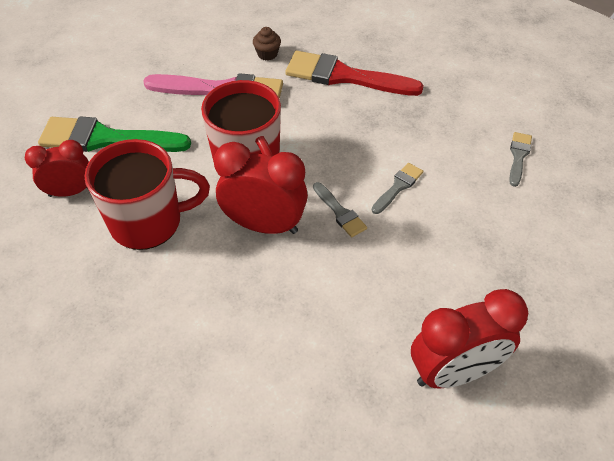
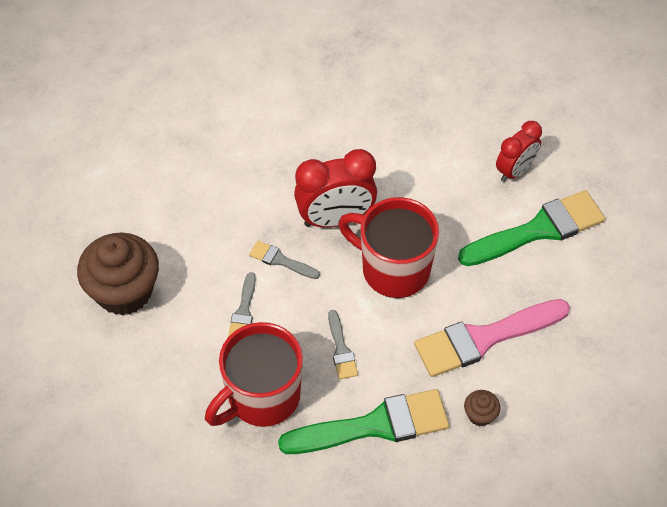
camera: 150 degrees right, 5 degrees up
red mug [84,139,210,250] -> red mug moved to [205,322,303,427]
red brush [285,51,424,96] -> green brush [278,389,449,454]
red clock [411,289,528,388] -> none
grey brush [509,132,532,187] -> grey brush moved to [328,310,358,379]
none -> brown cupcake [77,233,159,316]

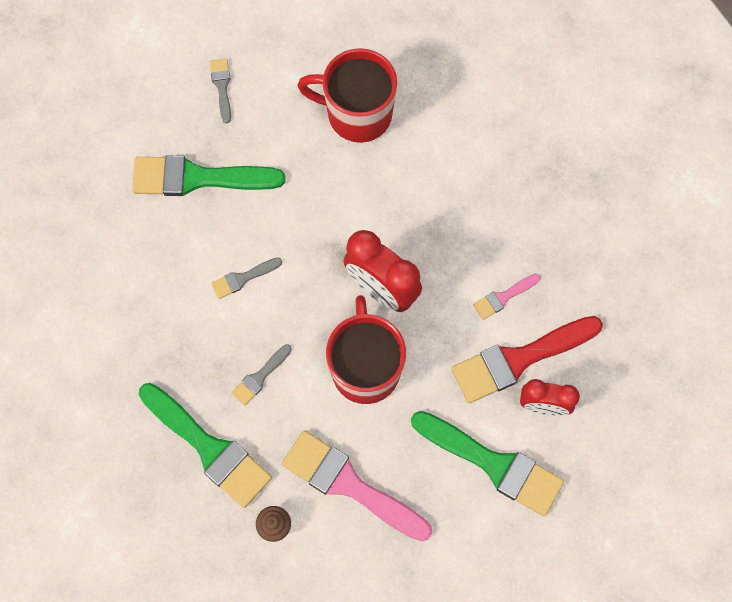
camera: 55 degrees right, 15 degrees up
brown cupcake [77,233,159,316] -> green brush [132,155,286,196]
red mug [205,322,303,427] -> red mug moved to [297,48,397,143]
grey brush [249,241,320,279] -> grey brush moved to [210,58,231,123]
none -> red brush [451,316,603,403]
none -> pink brush [473,273,540,320]

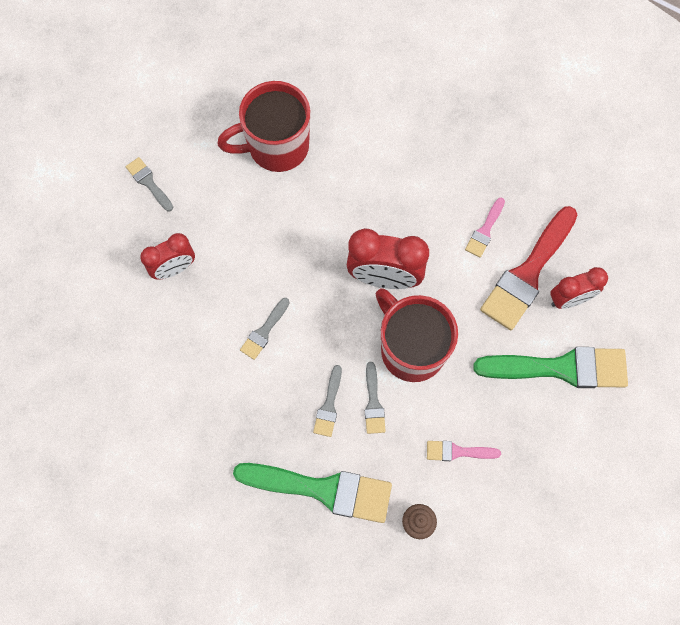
camera: 30 degrees left, 0 degrees up
green brush [132,155,286,196] -> red clock [140,233,195,280]
pink brush [282,430,432,541] -> pink brush [427,441,501,461], size x0.47
none -> grey brush [365,362,385,434]

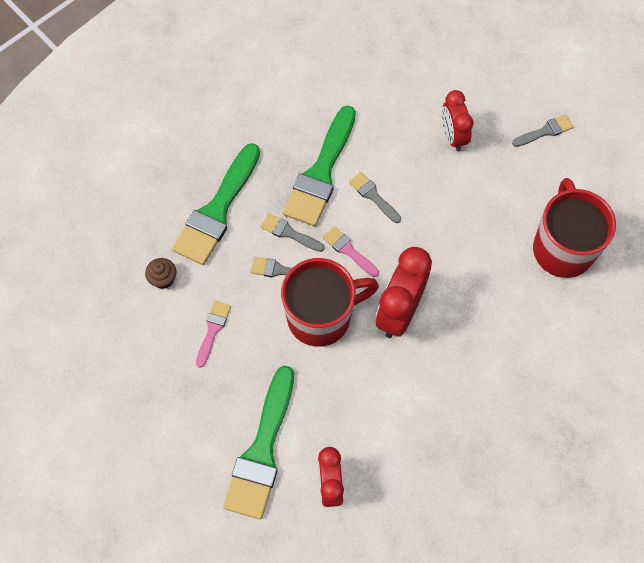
camera: 105 degrees right, 5 degrees down
pink brush [465,198,505,258] -> pink brush moved to [323,226,379,277]
red brush [480,206,577,330] -> none
none -> green brush [283,105,356,226]

